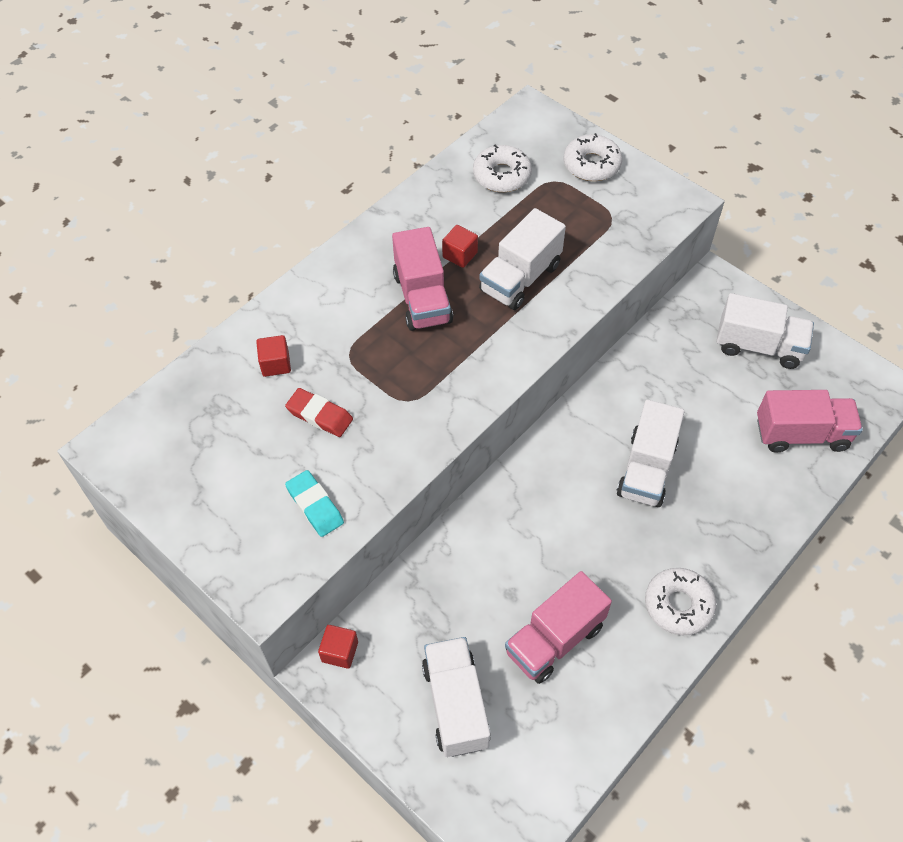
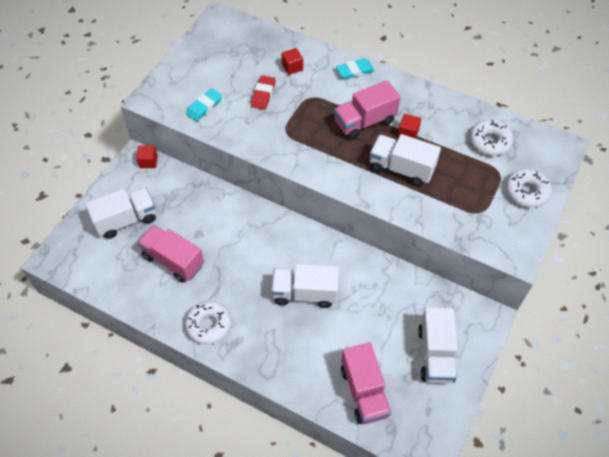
camera: 75 degrees right, 0 degrees up
none -> turquoise eraser [336,59,375,79]

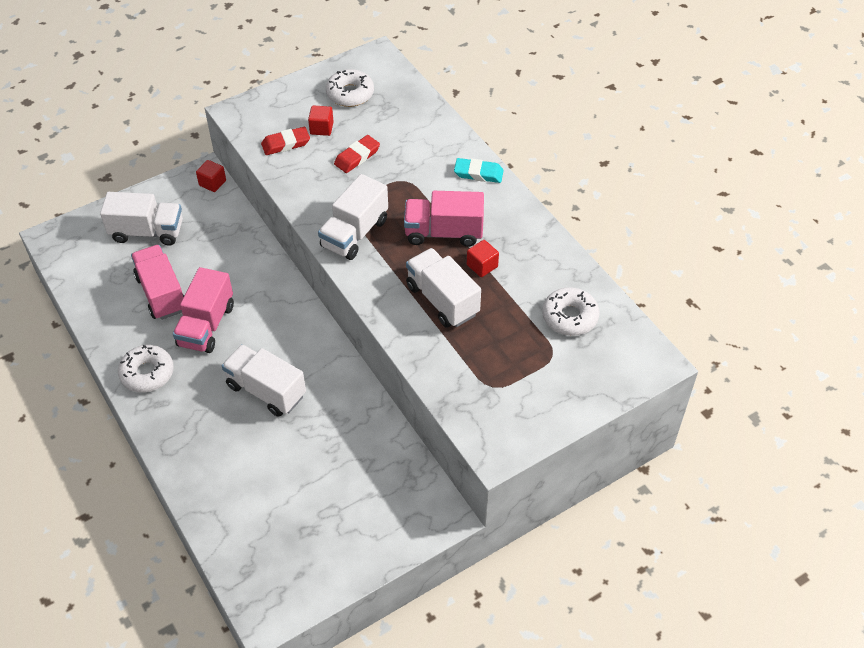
camera: 30 degrees right, 5 degrees down
turquoise eraser [186,88,222,122] -> red eraser [261,127,310,155]
red cube [282,48,303,75] -> red cube moved to [308,105,334,136]
pink truck [341,342,391,424] -> pink truck moved to [173,267,234,353]
white truck [418,307,458,384] -> white truck moved to [318,174,388,260]
white donut [506,169,552,208] -> white donut moved to [326,69,374,107]

